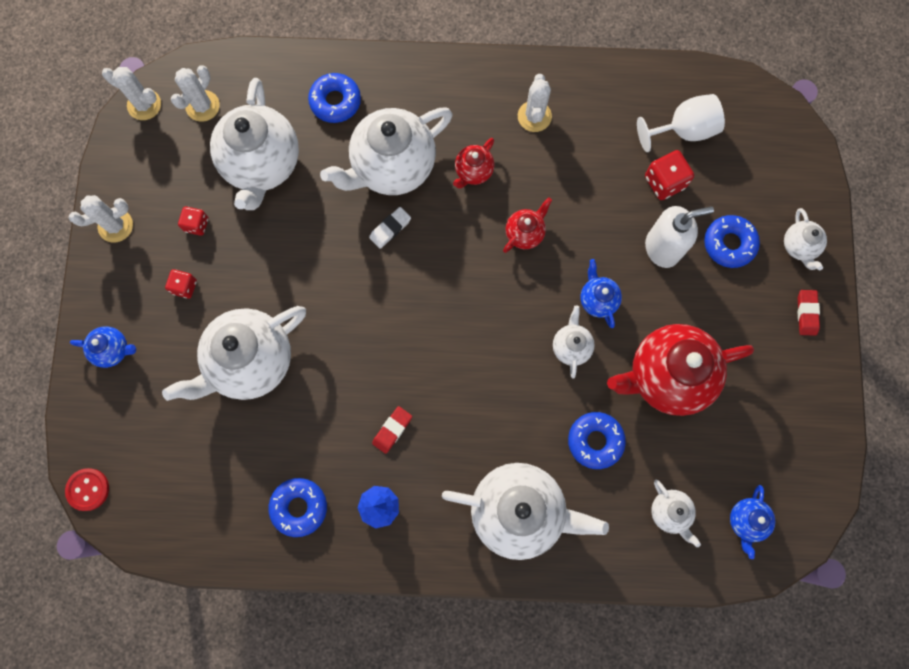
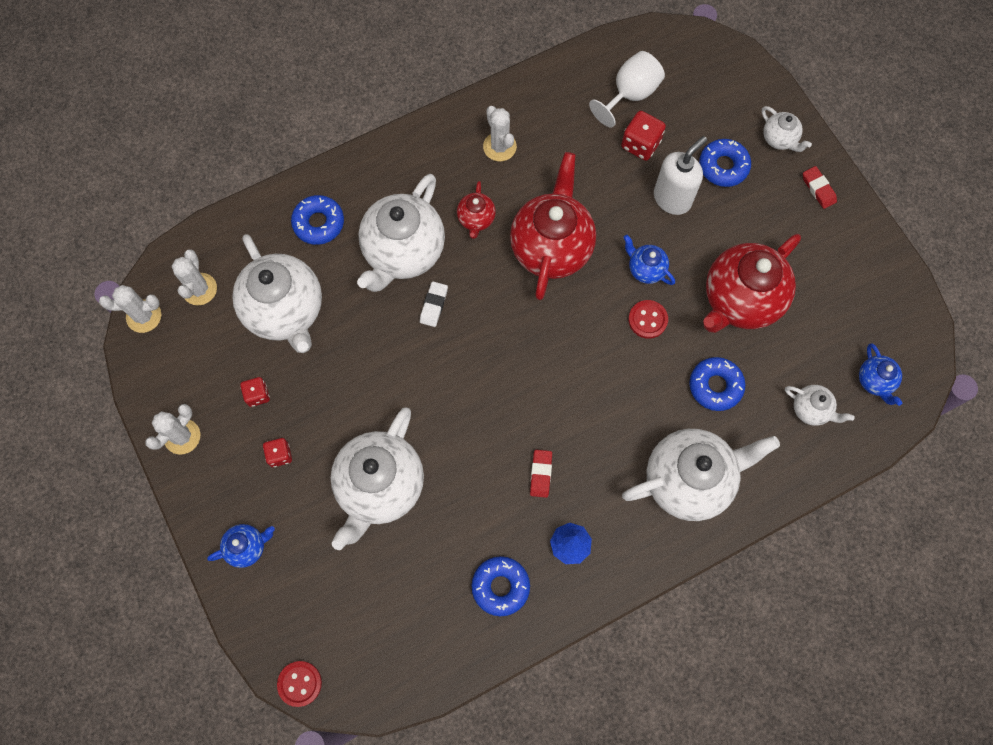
camera: 30 degrees left, 5 degrees down
red teapot [503,197,552,253] -> red teapot [510,152,596,300], size x2.15
white teapot [553,305,595,378] -> red button [628,300,668,339]

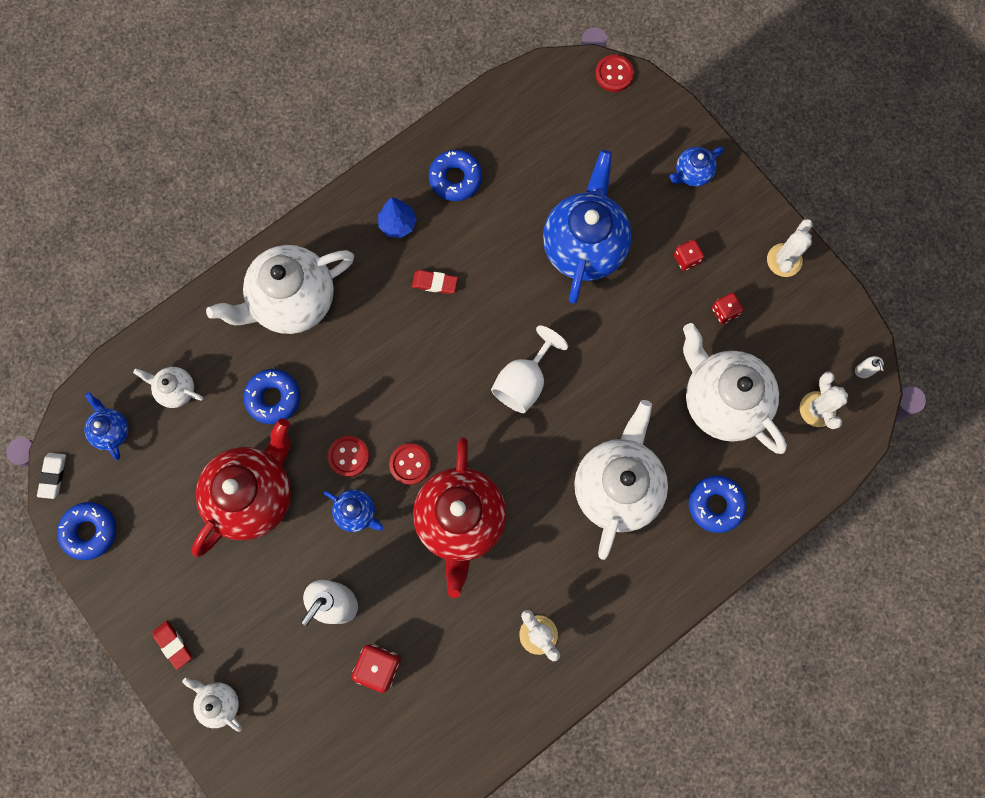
camera: 170 degrees right, 5 degrees up
white cactus [99,285,161,333] -> white soap dispenser [855,356,884,378]
white teapot [330,407,424,550] -> blue teapot [543,150,632,304]
white eraser [420,282,448,327] -> white eraser moved to [37,453,66,499]
red teapot [457,181,496,239] -> none
red eraser [530,450,552,498] -> red eraser turned 75 degrees counterclockwise [412,270,458,294]
white goblet [589,51,665,127] -> white goblet moved to [491,325,568,413]
blue donut [699,139,751,187] -> blue donut moved to [57,502,116,560]
none -> red button [389,443,431,485]

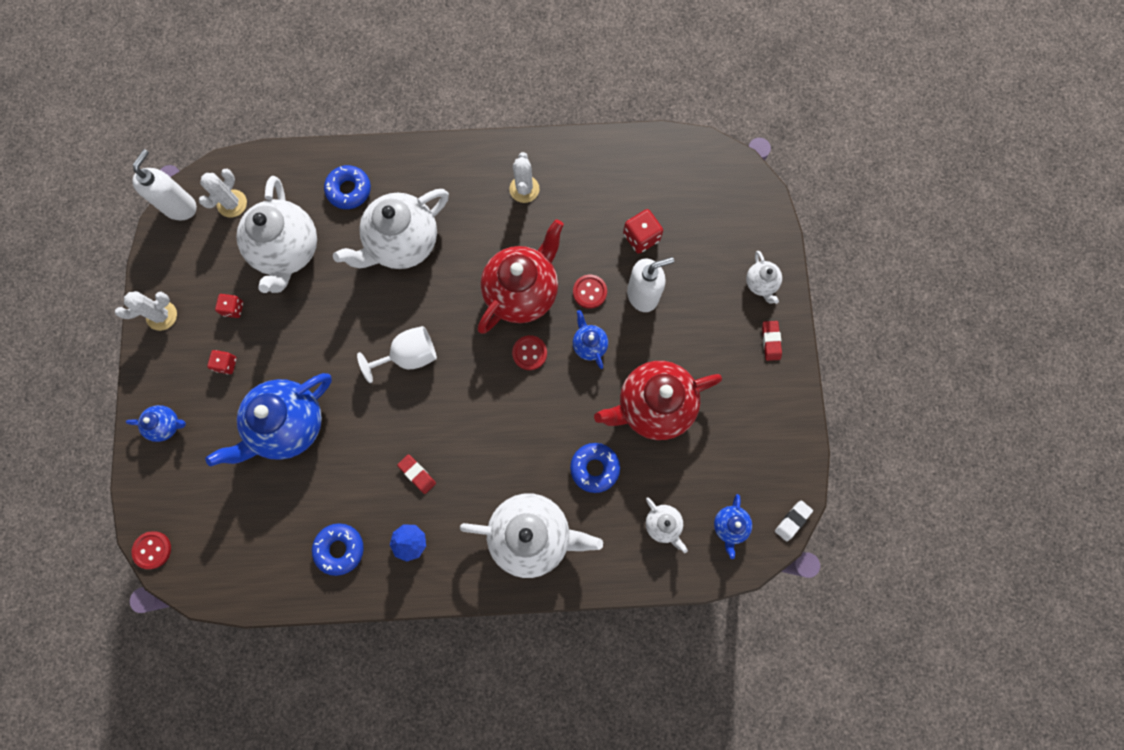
camera: 145 degrees left, 0 degrees up
blue donut [57,502,116,560] -> none
red button [328,436,369,477] -> red button moved to [573,275,607,309]
white soap dispenser [855,356,884,378] -> white soap dispenser [132,149,197,220], size x2.27

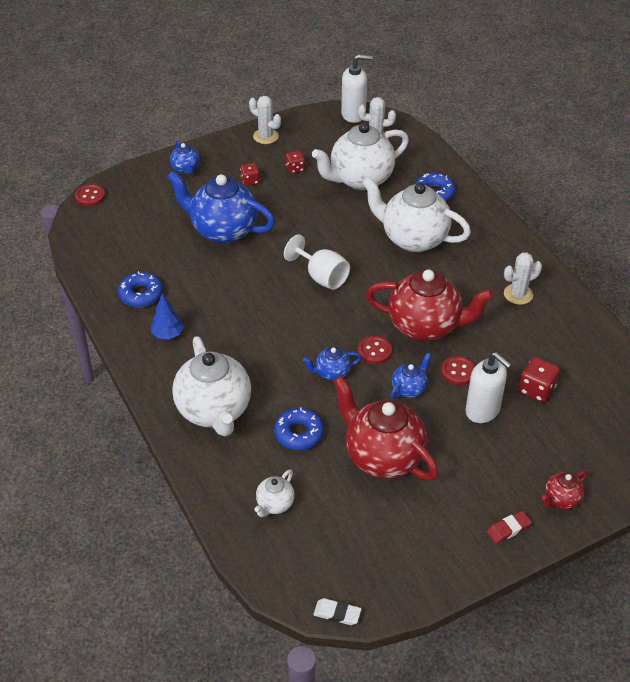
camera: 65 degrees right, 30 degrees down
red eraser [397,454,436,494] -> none
blue teapot [714,494,752,559] -> blue teapot moved to [303,347,361,381]
white teapot [746,251,782,304] -> red teapot [542,470,588,509]

